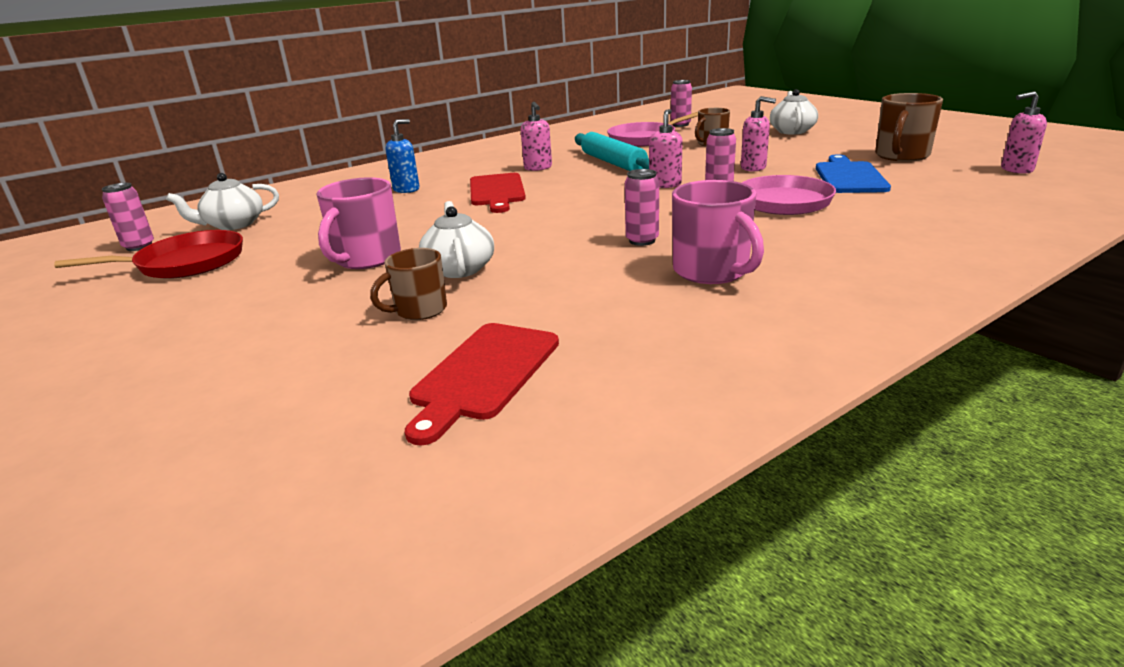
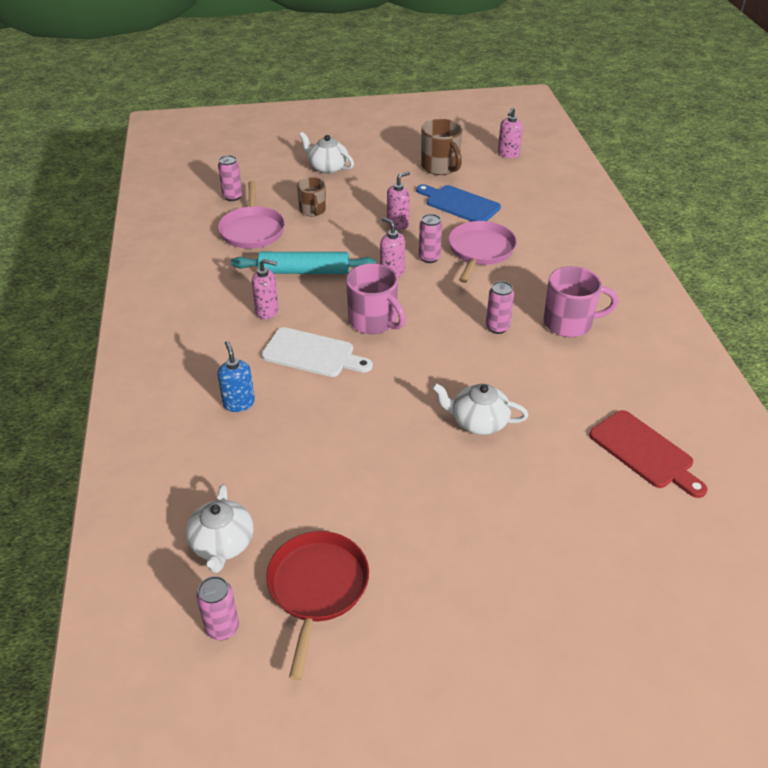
camera: 65 degrees left, 15 degrees up
pink mug [316,177,401,269] -> pink mug moved to [346,264,406,334]
brown mug [370,248,447,320] -> none
red cutting board [470,173,526,213] -> white cutting board [262,327,373,377]

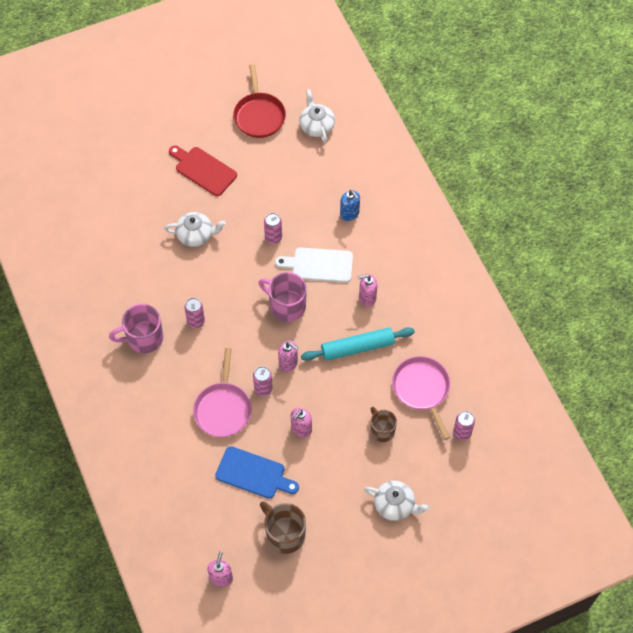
camera: 165 degrees right, 20 degrees up
pink can [196,576,239,640] -> pink can moved to [264,213,282,244]
red cutting board [589,410,708,498] -> red cutting board moved to [169,146,237,196]

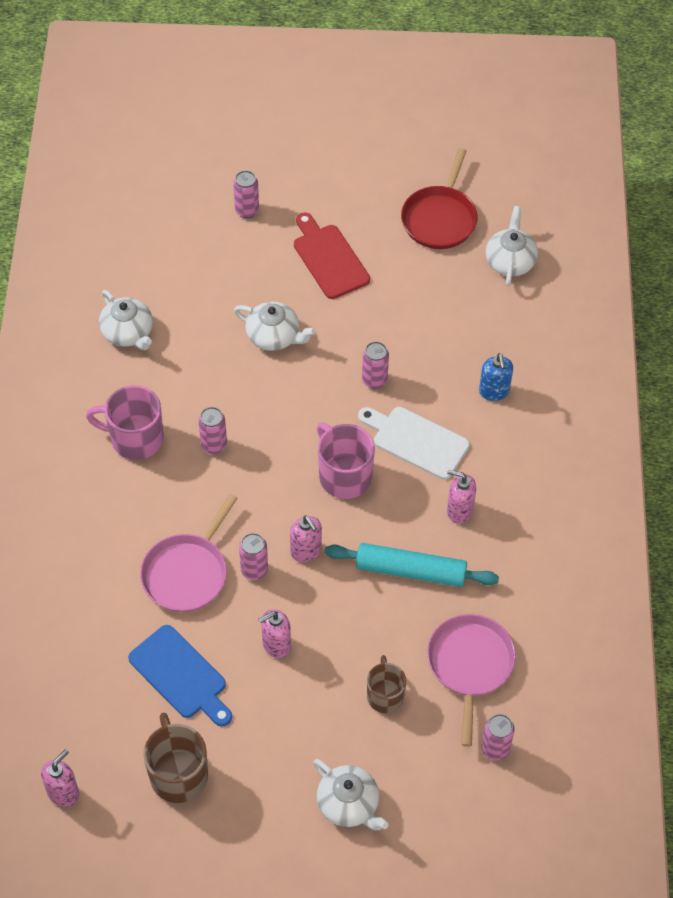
camera: 25 degrees right, 5 degrees down
none -> white teapot [99,290,153,350]
none -> pink can [233,170,259,218]

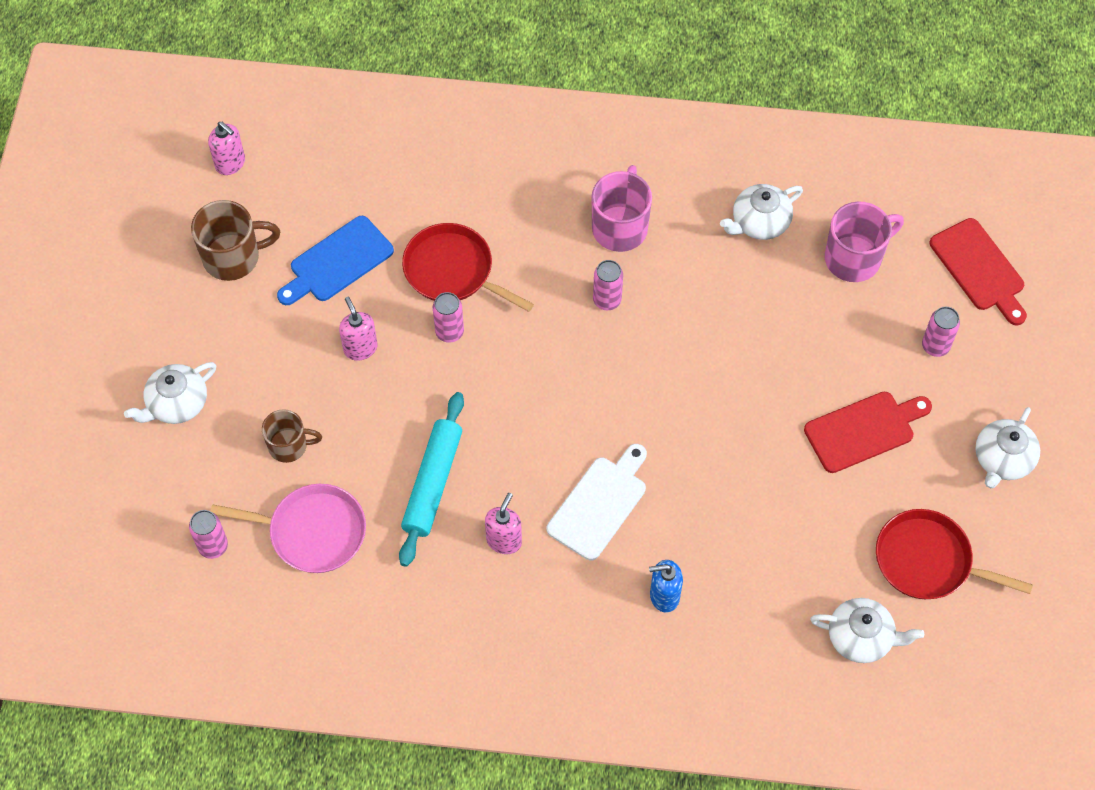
camera: 95 degrees right, 5 degrees up
pink pan [140,494,238,612] -> red pan [402,223,534,312]
white teapot [234,301,316,351] -> white teapot moved to [975,407,1040,488]
pink soap dispenser [290,515,322,562] -> none
pink mug [317,422,375,499] -> pink mug moved to [825,202,904,282]
pink can [362,341,389,389] -> none
none -> red cutting board [930,218,1027,325]

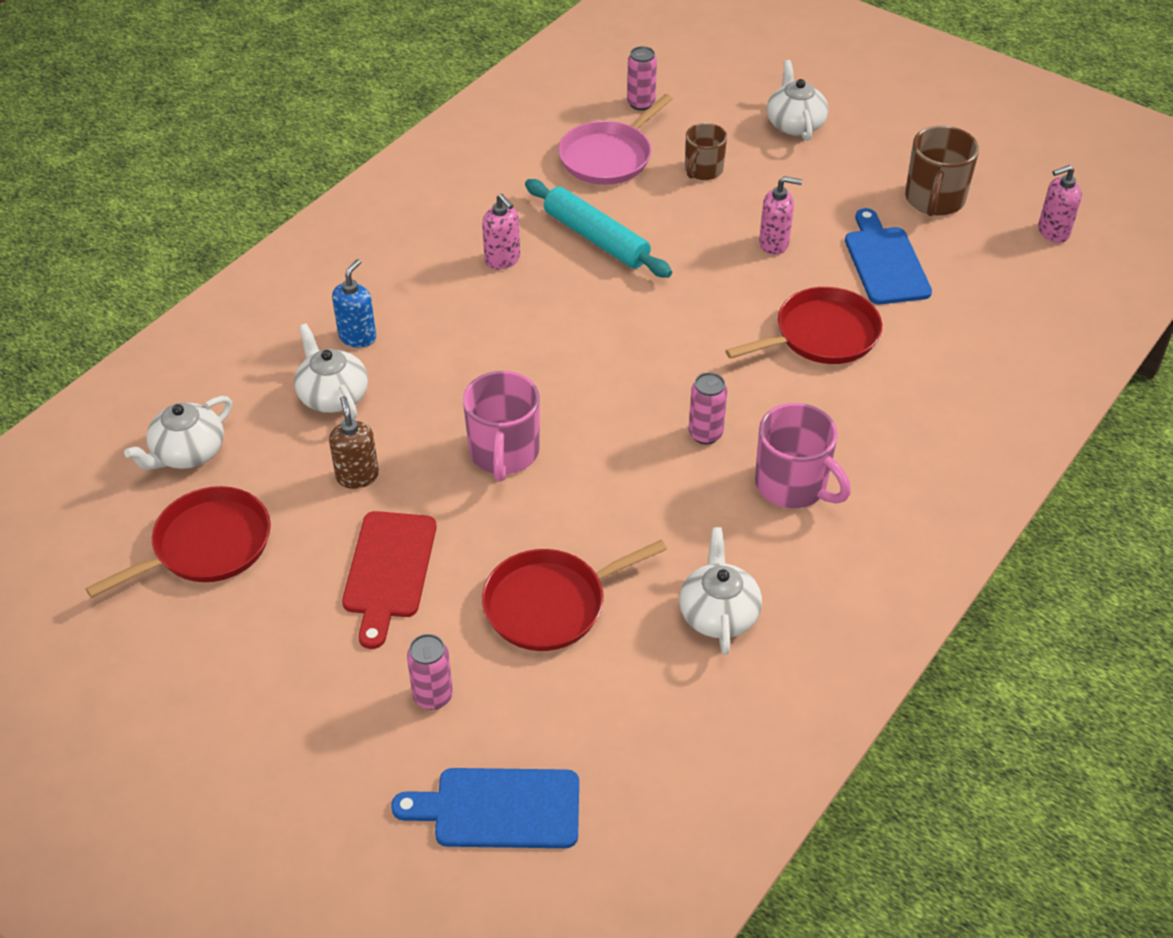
camera: 120 degrees right, 15 degrees down
pink can [433,292,464,343] -> none
white cutting board [547,444,647,560] -> none
pink mug [825,202,904,282] -> pink mug moved to [463,371,540,482]
red cutting board [930,218,1027,325] -> blue cutting board [391,768,579,848]
white teapot [975,407,1040,488] -> white teapot moved to [294,324,368,419]
none -> brown soap dispenser [329,396,379,489]
none -> red pan [482,540,667,651]

